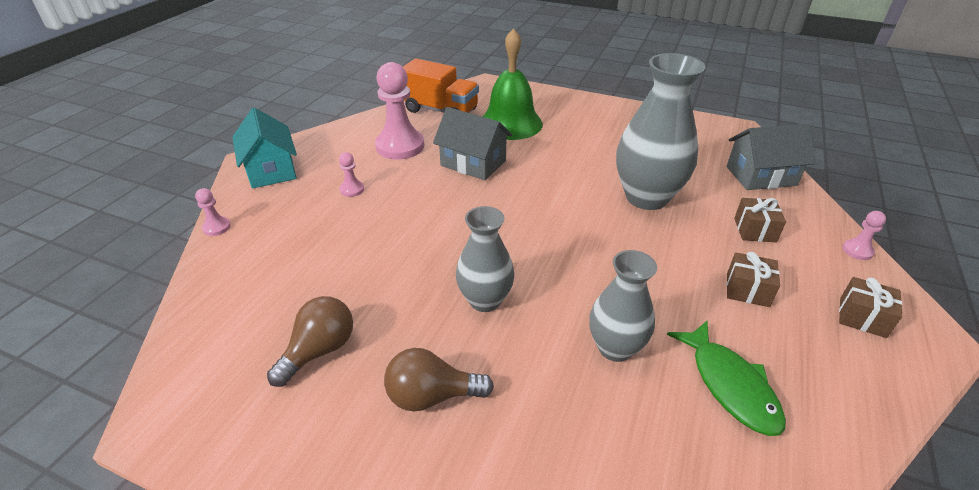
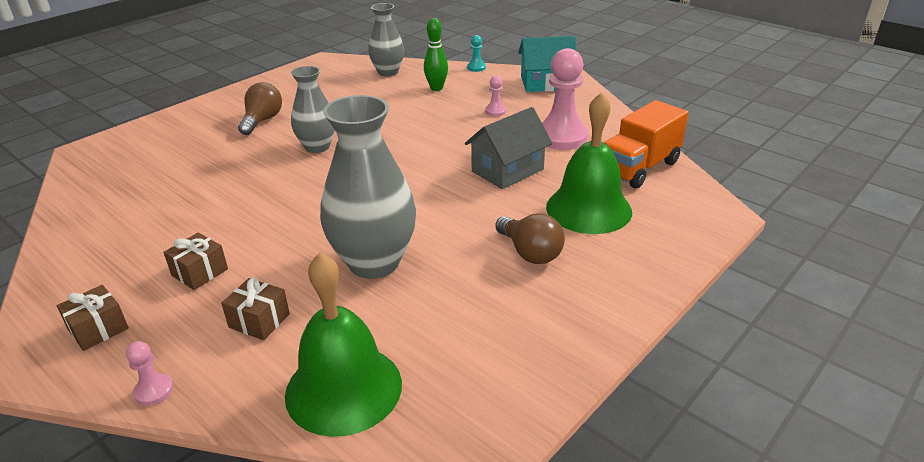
camera: 110 degrees right, 5 degrees down
pink pawn [195,188,231,236] -> turquoise pawn [467,35,486,72]
brown light bulb [267,296,353,387] -> brown light bulb moved to [495,214,565,264]
grey vase [589,250,657,362] -> grey vase moved to [368,3,404,76]
green fish [667,321,786,436] -> none
grey house [727,124,816,190] -> green bell [285,252,402,437]
none -> green bowling pin [424,18,448,91]

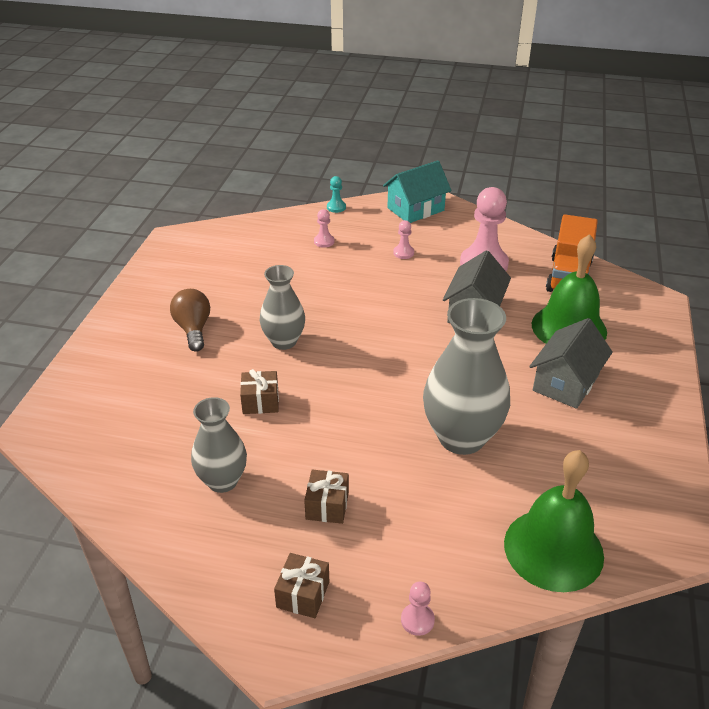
camera: 30 degrees left, 5 degrees up
brown gift [221,277,290,340] -> brown gift moved to [240,369,279,414]
grey vase [368,3,404,76] -> grey vase moved to [191,397,247,493]
green bowling pin [424,18,448,91] -> pink pawn [314,209,334,248]
brown light bulb [495,214,565,264] -> grey house [529,318,613,409]

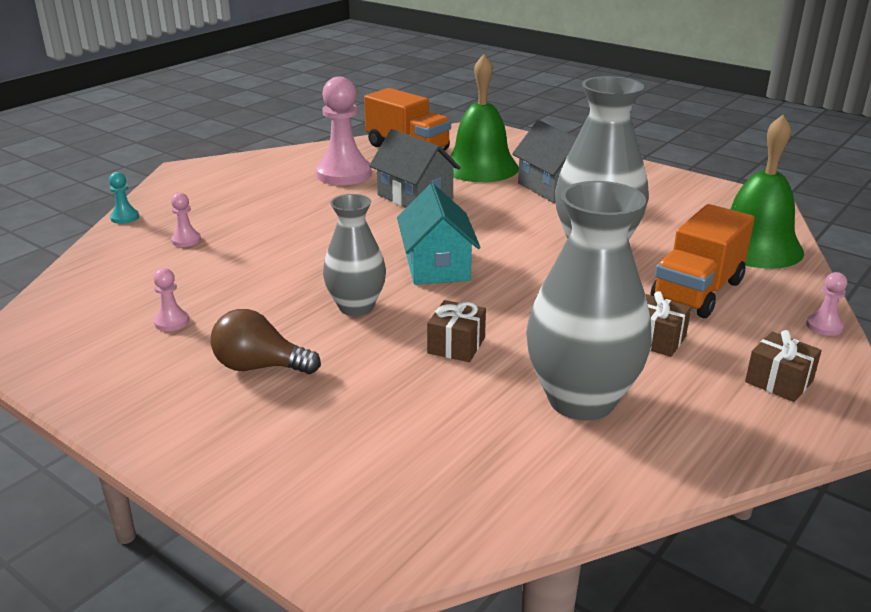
camera: 65 degrees left, 10 degrees down
grey vase [191,397,247,493] -> grey vase [526,181,652,421], size x1.63
turquoise house [383,160,451,223] -> turquoise house moved to [397,184,480,285]
pink pawn [393,220,414,259] -> pink pawn moved to [153,268,189,331]
none -> orange truck [650,204,755,318]

